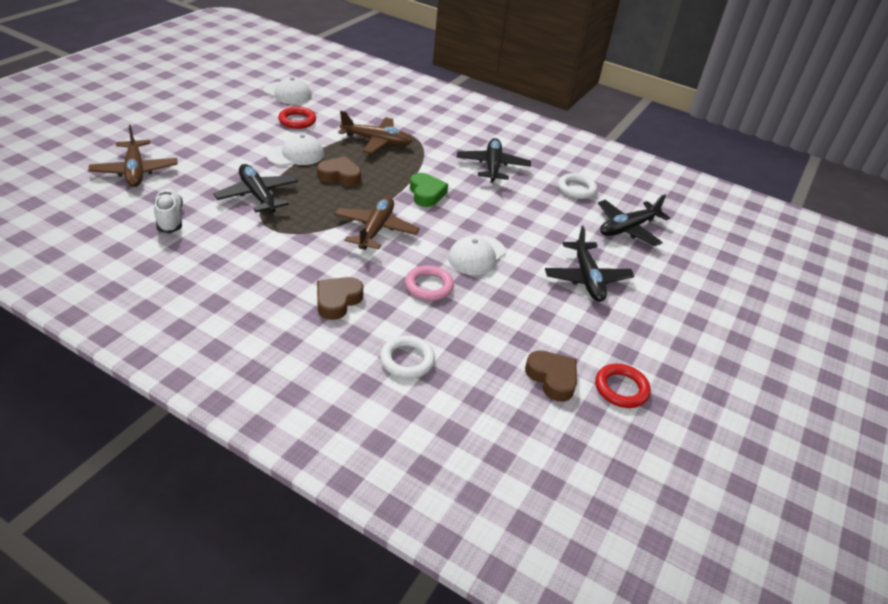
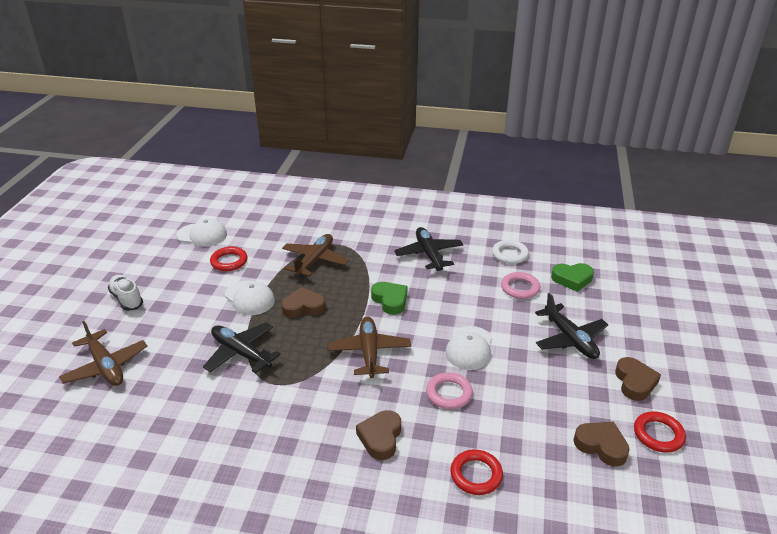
camera: 15 degrees left, 5 degrees down
white shoe [154,188,183,233] -> white shoe moved to [108,275,143,311]
white cap [266,134,324,166] -> white cap turned 90 degrees clockwise [225,280,275,315]
brown plane [338,111,413,154] -> brown plane turned 60 degrees counterclockwise [282,234,349,277]
white ring [380,336,435,379] -> red ring [450,449,503,495]
black plane [598,194,670,246] -> green heart [551,263,594,292]
none -> pink ring [501,272,540,299]
none -> brown heart [615,357,661,401]

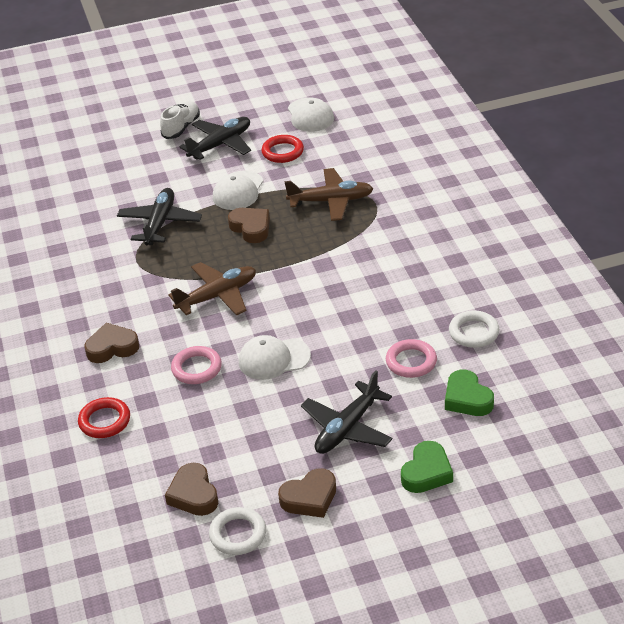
camera: 65 degrees right, 5 degrees up
brown plane [59,321,147,386] -> none
green heart [371,282,408,315] -> green heart moved to [401,441,453,493]
black plane [394,227,463,271] -> black plane moved to [179,117,251,160]
brown heart [574,422,630,466] -> brown heart turned 150 degrees clockwise [165,463,218,516]
red ring [634,411,686,453] -> white ring [209,507,266,555]

